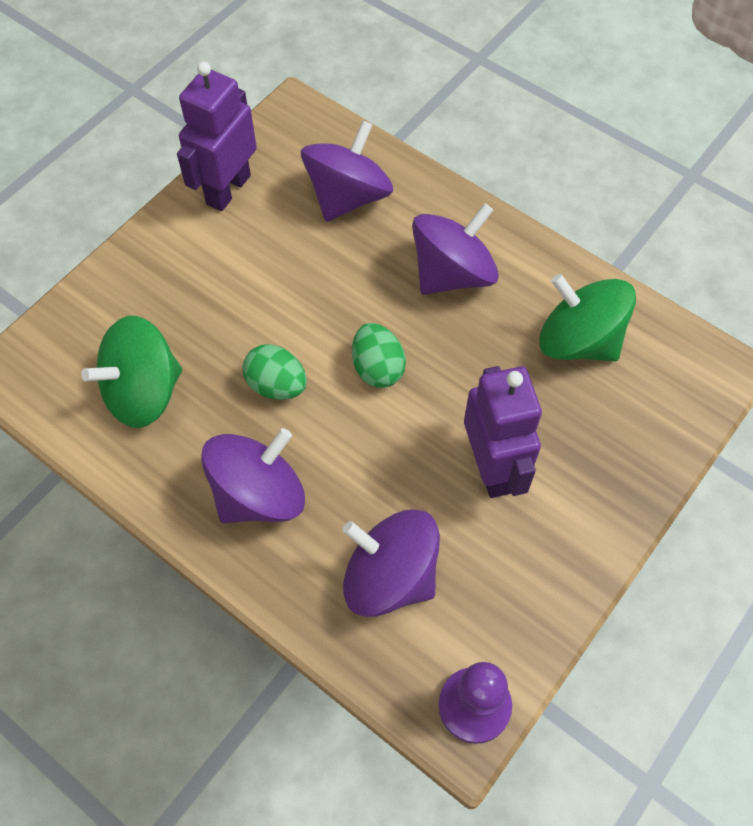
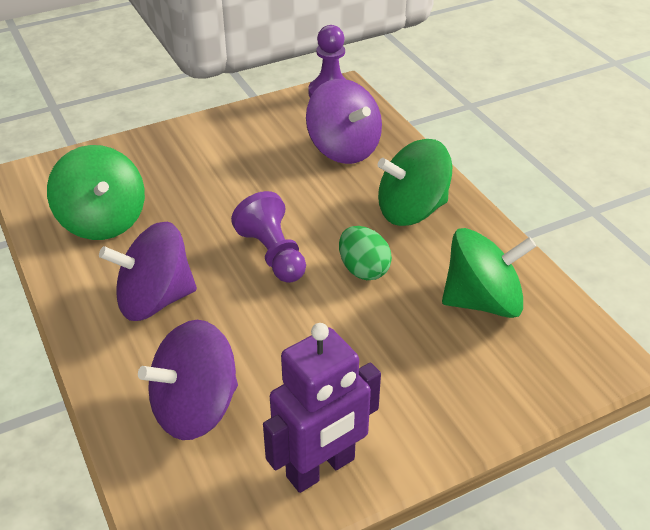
camera: 155 degrees left, 20 degrees down
purple spinning top [201,428,305,523] -> green spinning top [378,139,452,226]
green egg [352,323,406,388] -> purple pawn [231,191,306,283]
purple robot [464,366,542,498] -> none

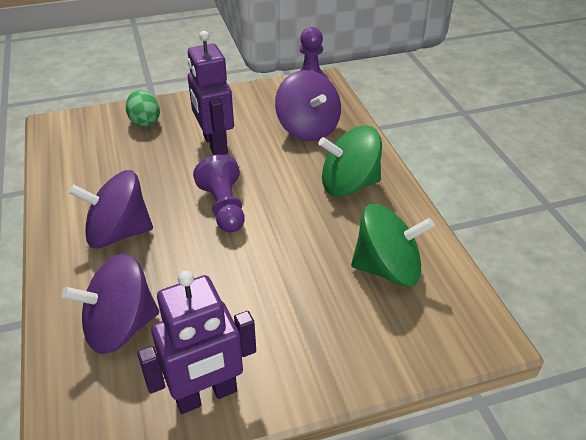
camera: 10 degrees right, 0 degrees up
green spinning top [47,145,145,240] -> none
green egg [339,226,392,280] -> green egg moved to [126,90,160,127]
none -> purple robot [187,31,234,155]

